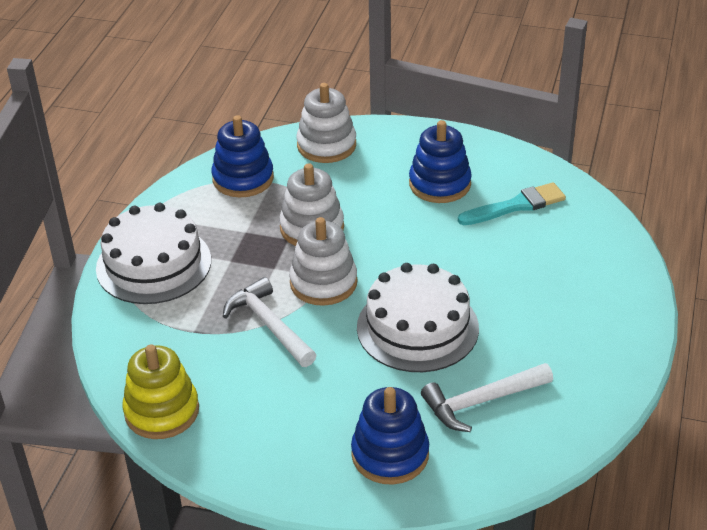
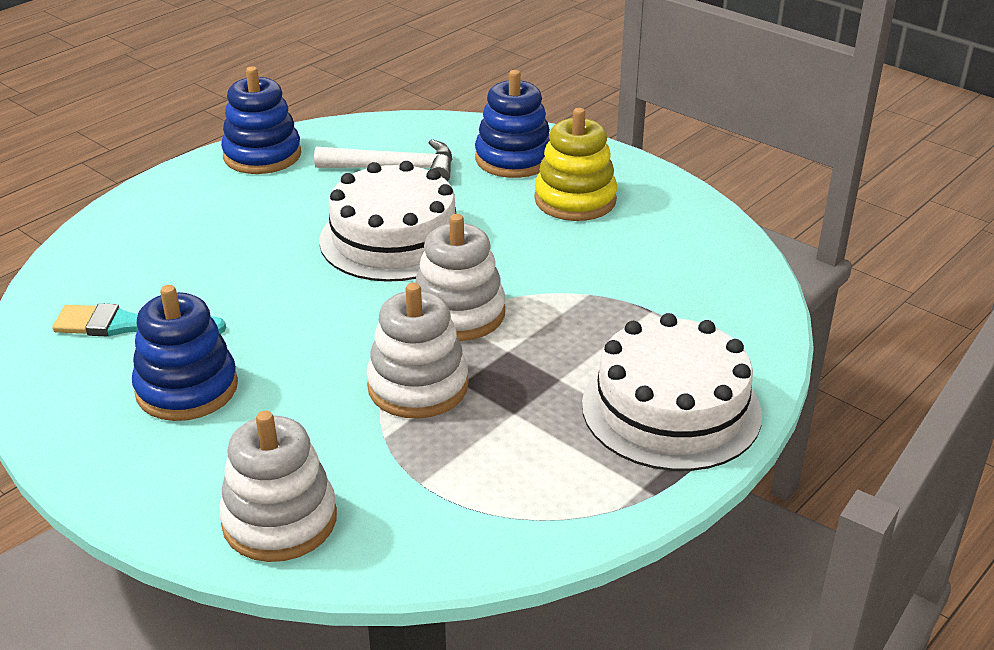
camera: 155 degrees left, 5 degrees down
yellow stacking toy [122,344,199,439] -> yellow stacking toy moved to [534,108,617,221]
blue stacking toy [211,115,274,198] -> blue stacking toy moved to [221,66,301,174]
white hammer [223,277,316,367] -> none

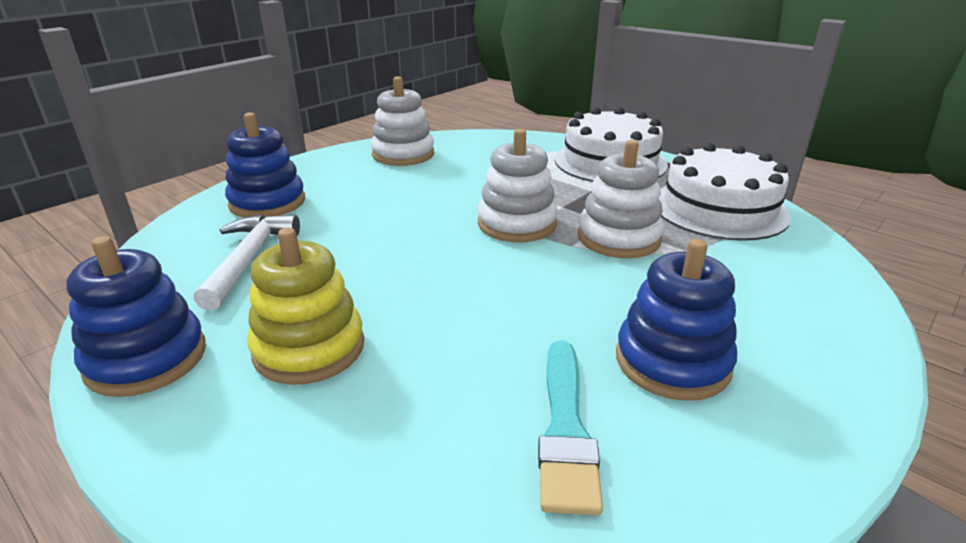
camera: 90 degrees left, 5 degrees down
white stacking toy [219,411,337,562] -> white stacking toy moved to [371,76,434,166]
white cake [319,161,465,282] -> white cake moved to [659,143,791,241]
yellow stacking toy [534,108,617,221] -> yellow stacking toy moved to [248,228,364,385]

